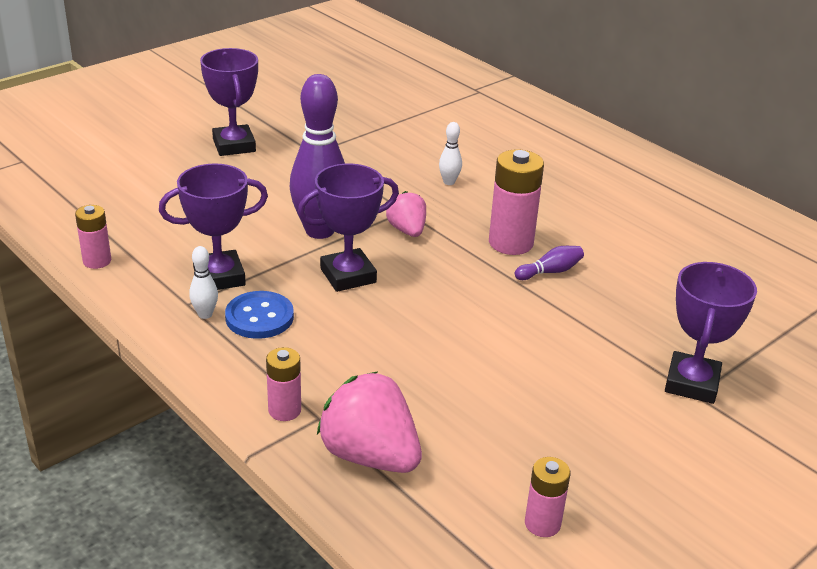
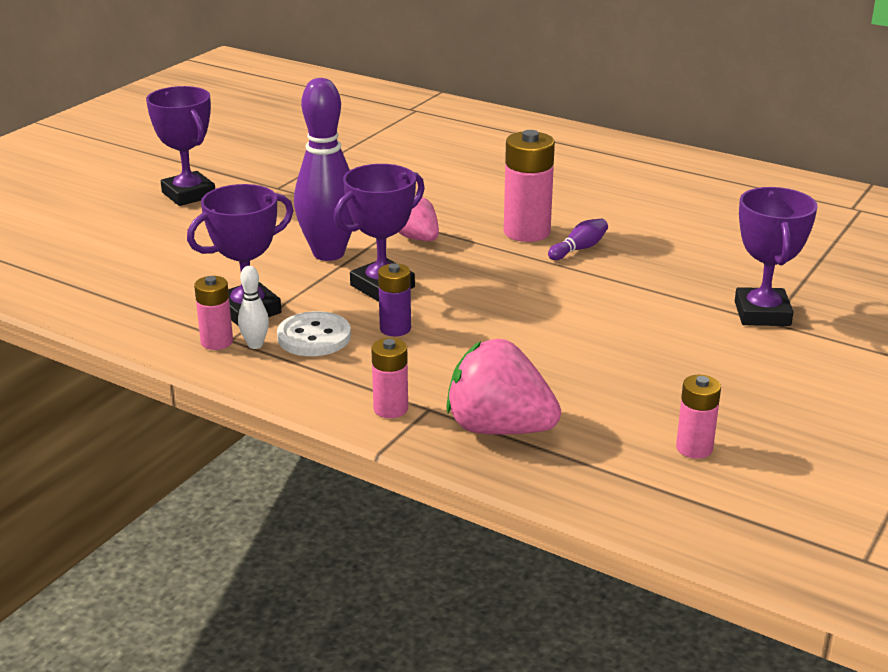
camera: 15 degrees left, 5 degrees down
pink battery [75,205,111,269] -> pink battery moved to [194,276,233,350]
blue button [225,291,294,339] -> white button [277,311,351,356]
white bowling pin [439,122,462,185] -> none
none -> purple battery [378,263,411,336]

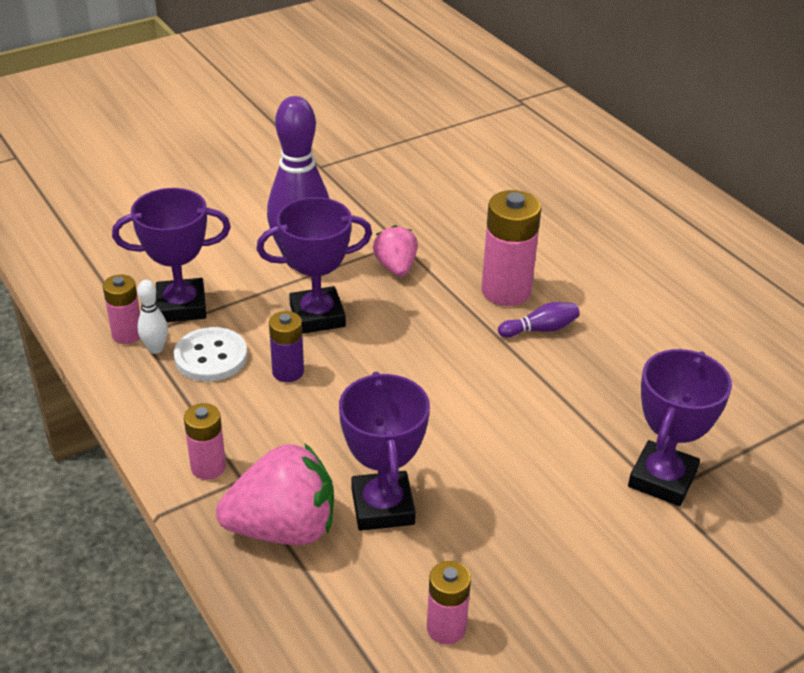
camera: 25 degrees right, 10 degrees up
purple trophy [146,86,215,206] -> purple trophy moved to [339,372,430,531]
pink strawberry [446,339,561,435] -> pink strawberry turned 120 degrees clockwise [216,444,334,545]

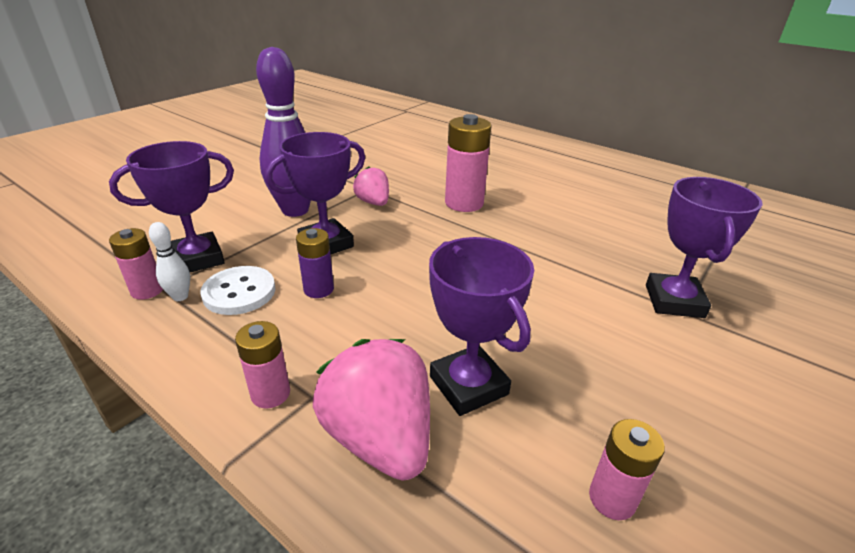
camera: 20 degrees left, 5 degrees down
pink strawberry [216,444,334,545] -> pink strawberry turned 90 degrees counterclockwise [313,339,430,481]
purple bowling pin [498,302,580,338] -> none

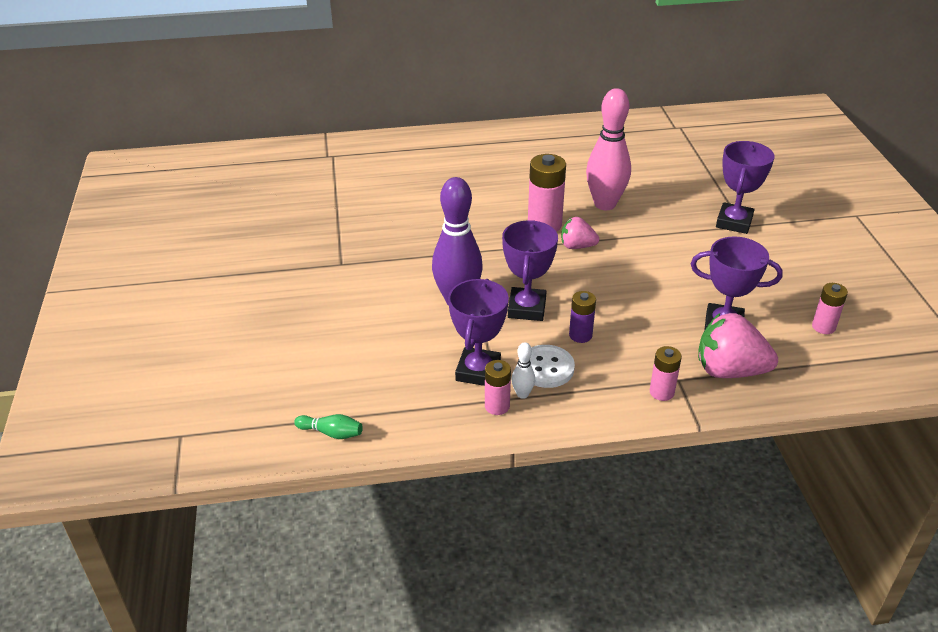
camera: 45 degrees left, 5 degrees up
pink strawberry [353,166,389,206] -> pink strawberry moved to [561,217,599,249]
purple trophy [646,177,763,318] -> purple trophy turned 60 degrees clockwise [716,141,775,234]
none -> green bowling pin [294,414,363,439]
none -> pink bowling pin [586,88,631,210]

